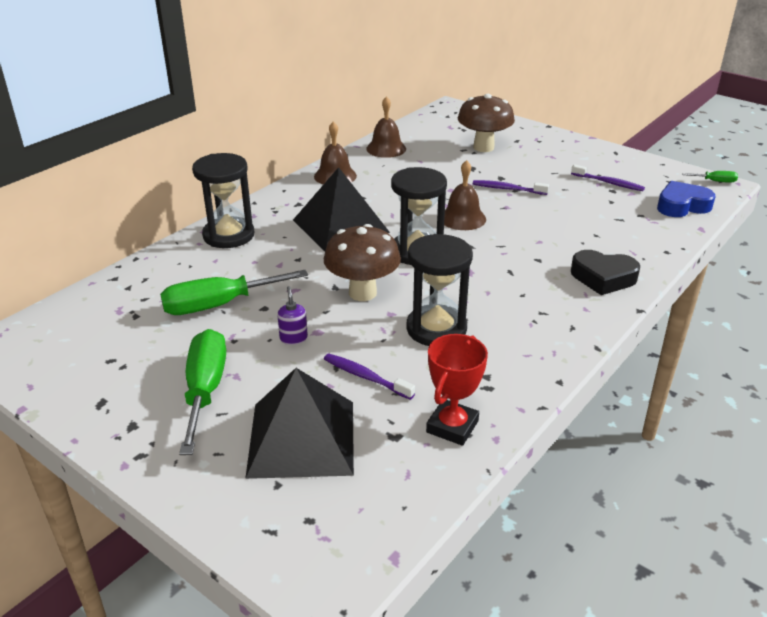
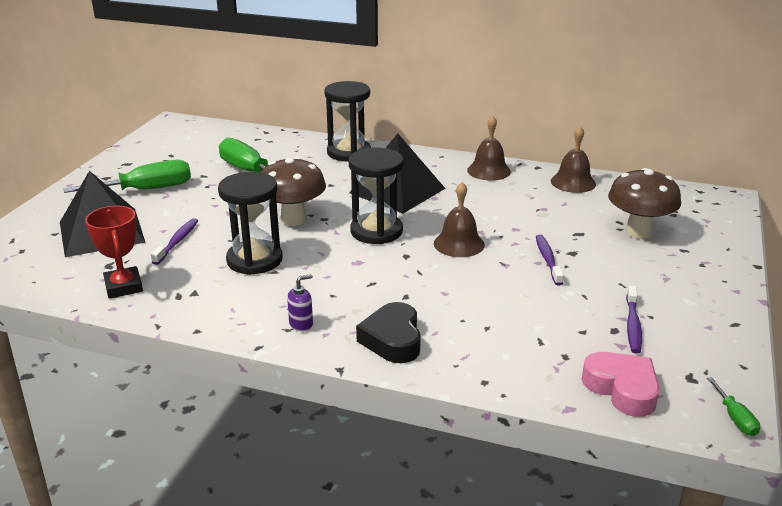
camera: 70 degrees right, 5 degrees down
purple soap dispenser [278,286,308,345] -> purple soap dispenser moved to [287,274,313,331]
red trophy [426,334,488,446] -> red trophy turned 60 degrees clockwise [85,206,143,299]
blue heart [657,181,715,217] -> pink heart [582,352,660,417]

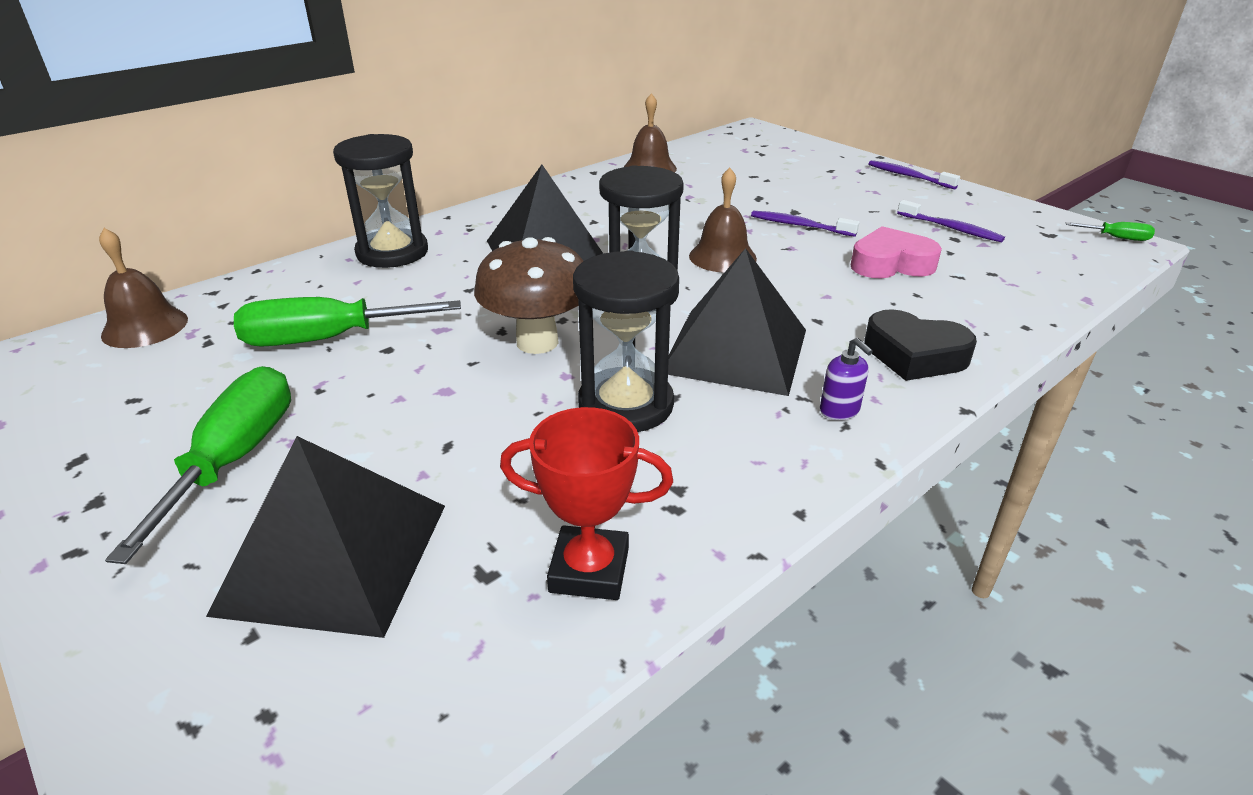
camera: 60 degrees left, 5 degrees up
purple toothbrush [151,218,198,265] -> purple toothbrush moved to [869,160,960,189]
purple soap dispenser [287,274,313,331] -> purple soap dispenser turned 150 degrees clockwise [820,338,873,420]
brown bell [467,115,511,181] -> brown bell moved to [99,228,188,348]
pink heart [582,352,660,417] -> pink heart moved to [851,226,942,278]
brown mushroom [608,168,681,239] -> none
none -> black pyramid [668,248,806,396]

